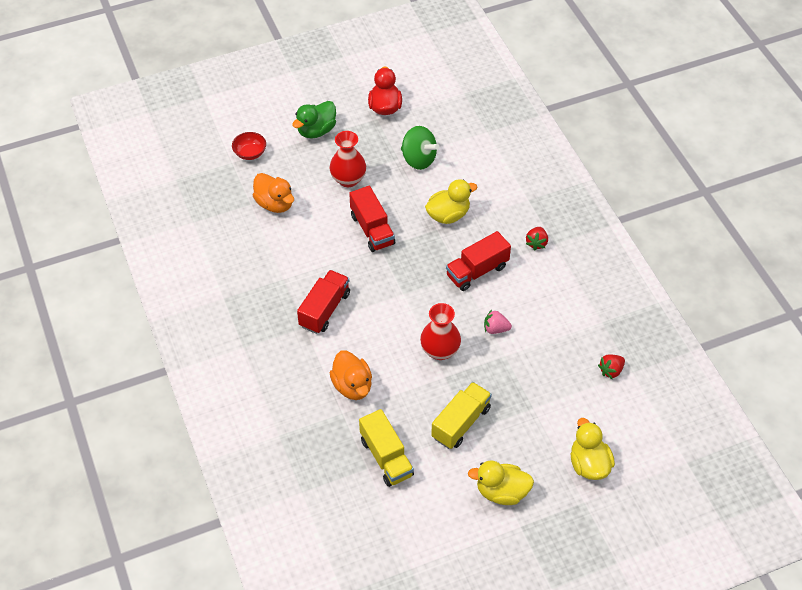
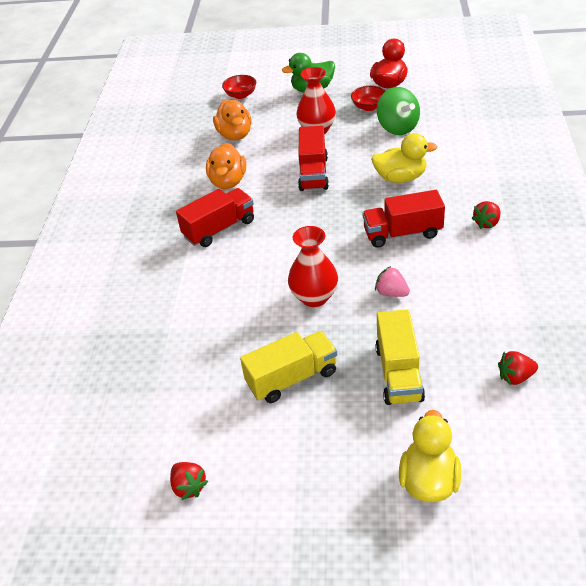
camera: 30 degrees right, 10 degrees down
orange duck [330,351,372,400] -> orange duck moved to [206,143,246,189]
yellow truck [359,409,414,487] -> yellow truck moved to [375,309,425,405]
yellow duck [468,461,534,505] -> none
none -> red strawberry [170,462,208,500]
none -> red bowl [351,86,385,111]

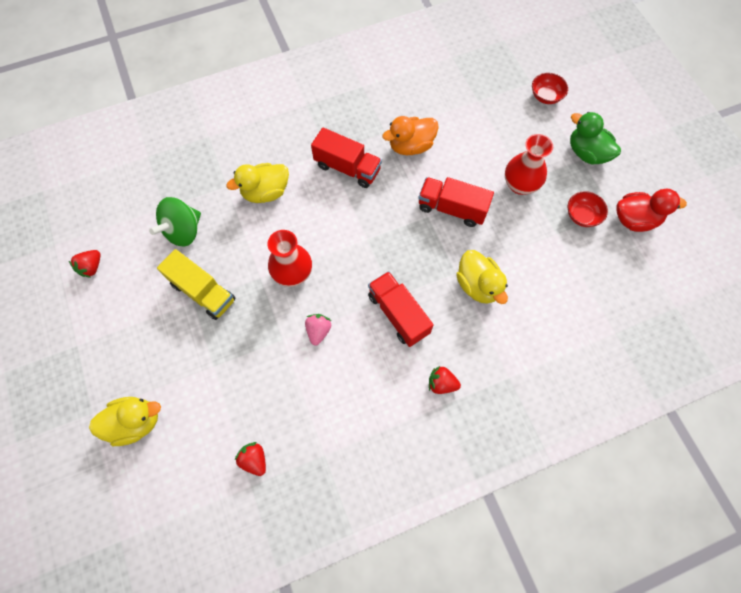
camera: 60 degrees right, 25 degrees up
orange duck [213,100,252,141] -> none
red truck [298,126,329,191] -> red truck turned 45 degrees clockwise [418,177,494,227]
yellow truck [375,309,425,405] -> none
green spinning top [377,87,420,135] -> green spinning top moved to [149,197,201,247]
none -> yellow duck [226,163,289,203]

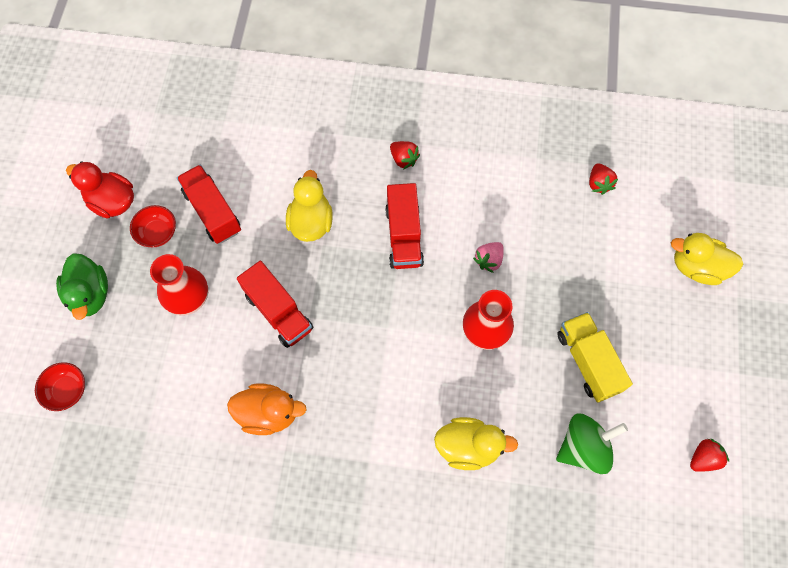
camera: 150 degrees left, 0 degrees up
red truck [311,128,382,188] -> red truck moved to [177,165,241,244]

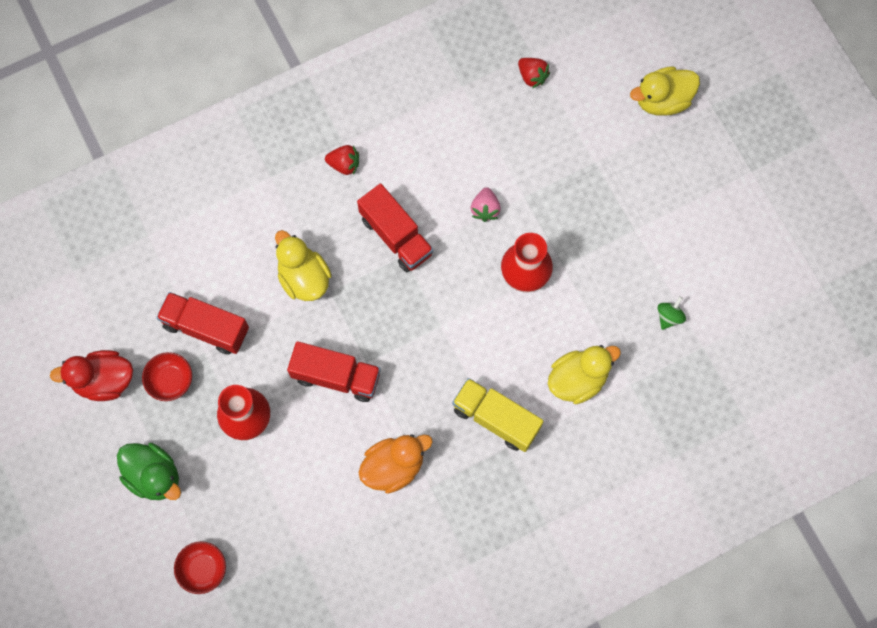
camera: 35 degrees left, 5 degrees up
green spinning top [556,414,628,474] -> green spinning top [658,296,686,330], size x0.51
yellow truck [557,312,633,403] -> yellow truck moved to [452,378,543,452]
red strawberry [690,439,729,472] -> none

